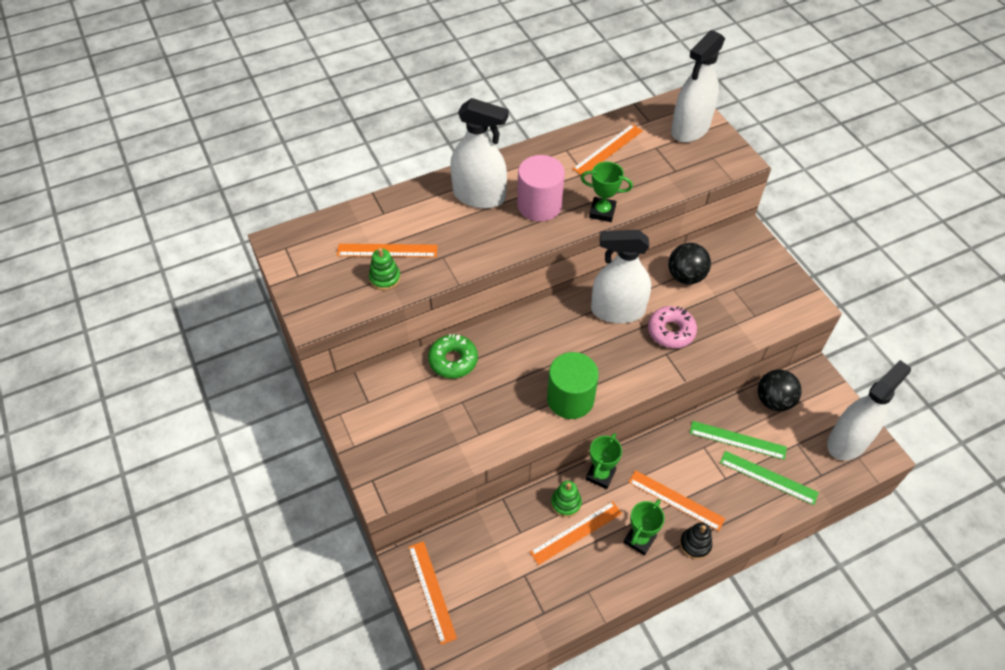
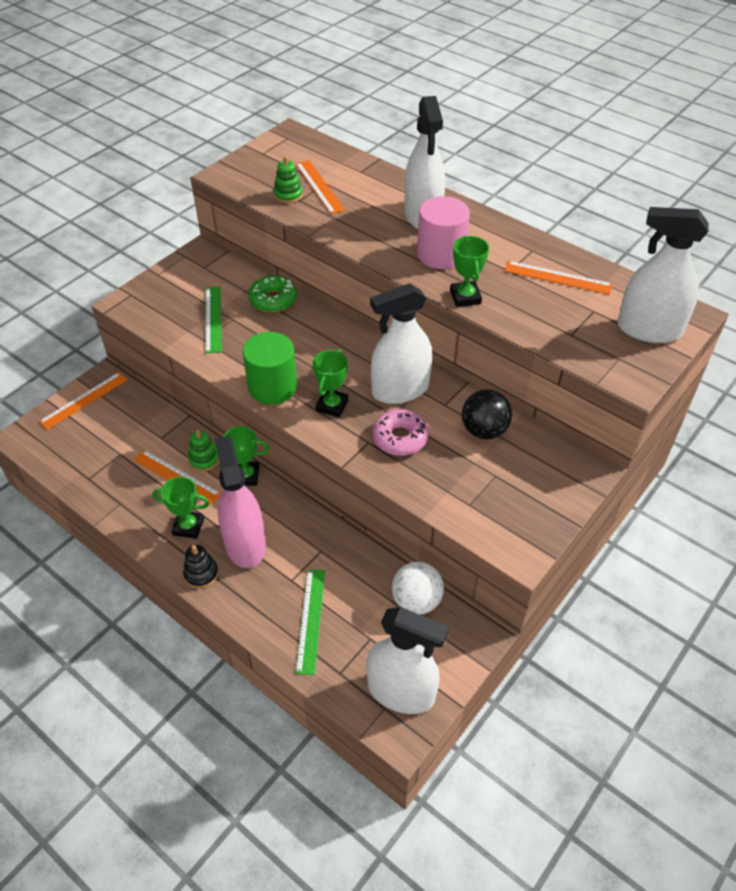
camera: 65 degrees right, 5 degrees down
white spray bottle [591,230,651,323] -> white spray bottle turned 90 degrees counterclockwise [370,283,433,404]
orange ruler [629,470,725,531] -> pink spray bottle [215,436,266,568]
green ruler [690,421,787,460] -> green ruler moved to [205,286,222,354]
black ball [758,369,802,411] -> white ball [392,562,444,615]
none -> green trophy [313,349,348,417]

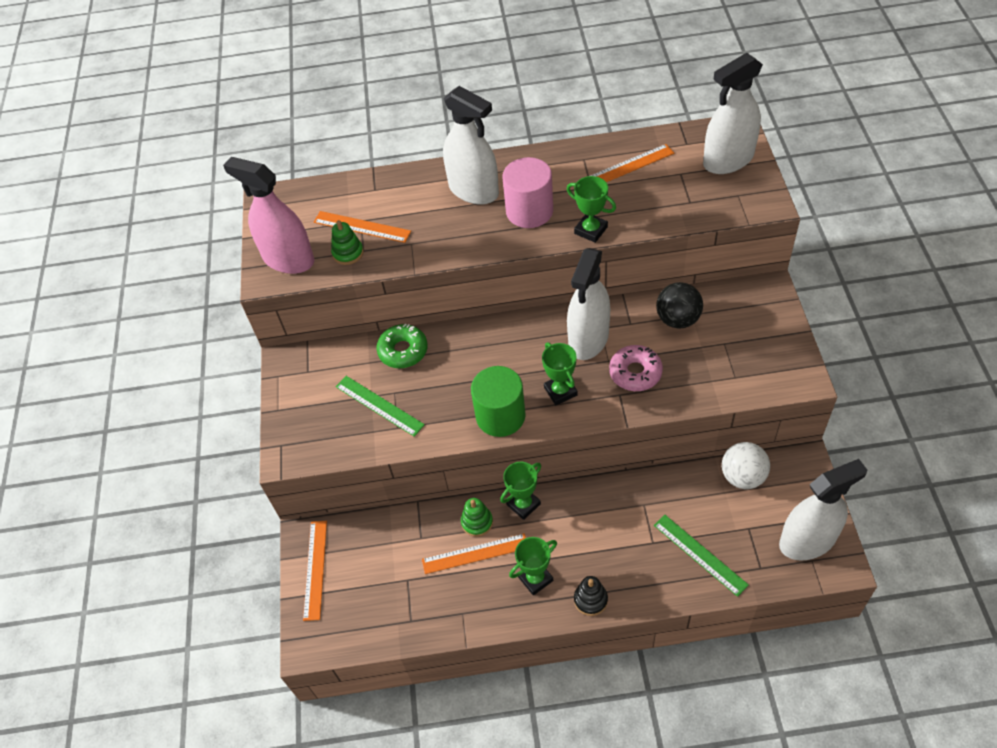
camera: 40 degrees left, 5 degrees up
pink spray bottle [215,436,266,568] -> pink spray bottle moved to [223,157,314,274]

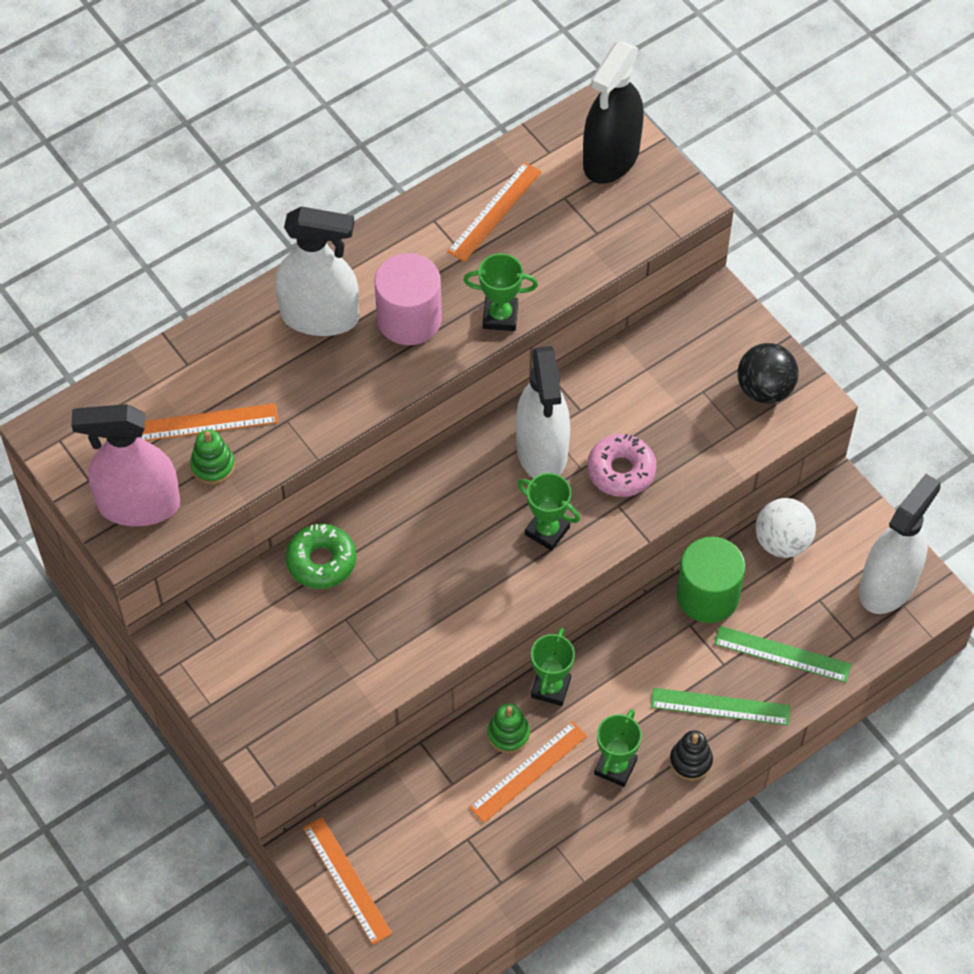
camera: 35 degrees left, 5 degrees up
green ruler [336,376,425,437] -> green ruler moved to [651,688,790,725]
green cylinder [471,366,526,437] -> green cylinder moved to [677,537,745,623]
black ball [656,282,703,329] -> black ball moved to [737,343,799,404]
white spray bottle [703,53,763,174] -> black spray bottle [583,42,644,184]

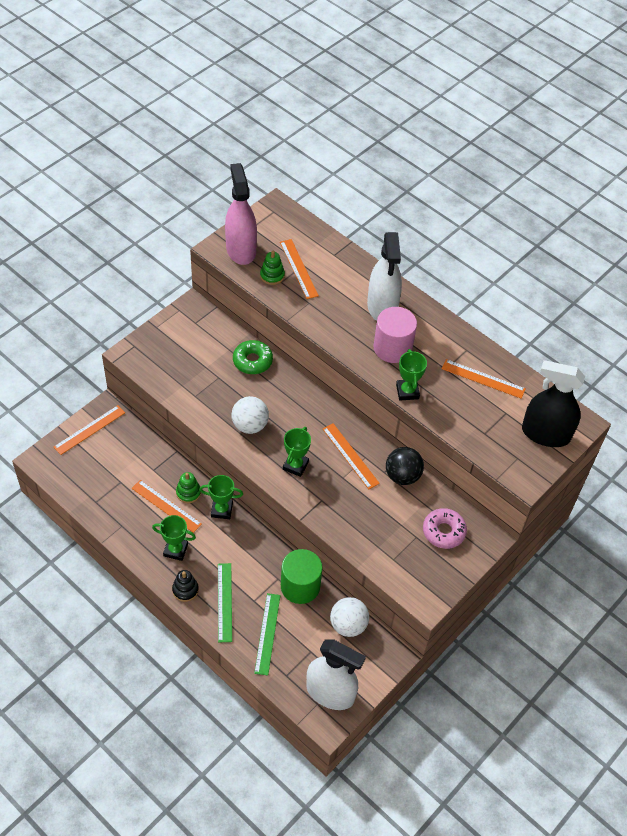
camera: 75 degrees right, 5 degrees down
white spray bottle [516,346,570,478] -> orange ruler [323,423,380,489]
pink donut [587,434,657,497] -> pink donut moved to [423,508,467,549]
black ball [737,343,799,404] -> black ball moved to [386,447,424,485]
none -> white ball [231,396,269,434]

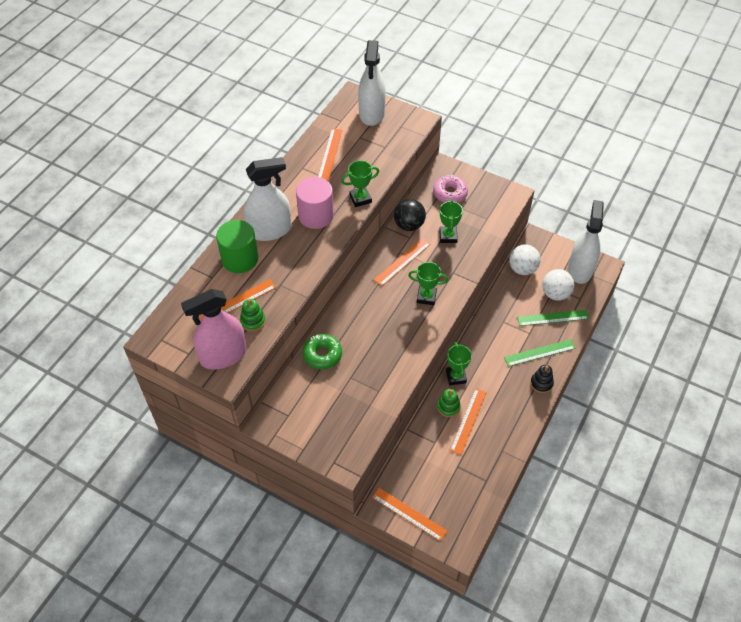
camera: 100 degrees left, 0 degrees up
green trophy [152,515,196,561] -> green trophy moved to [439,200,463,243]
white ball [231,396,269,434] -> white ball moved to [542,269,574,301]
green cylinder [281,549,323,604] -> green cylinder moved to [216,220,258,273]
black spray bottle [522,360,585,447] -> white spray bottle [358,40,386,126]

